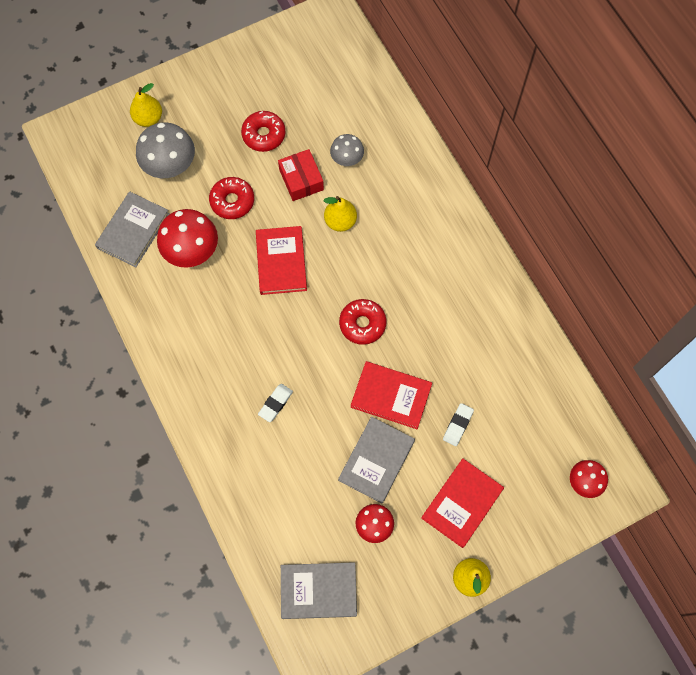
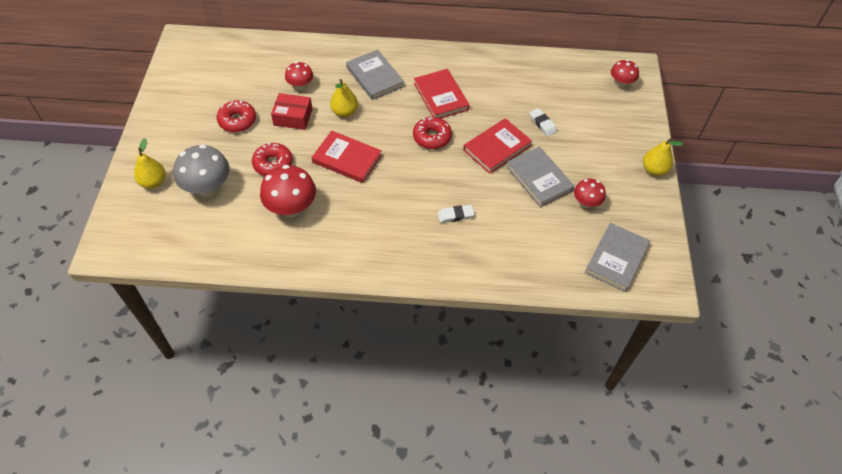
camera: 60 degrees left, 15 degrees down
grey book [95,191,170,267] -> grey book moved to [346,49,404,100]
white eraser [258,384,293,422] -> white eraser turned 75 degrees counterclockwise [438,205,475,223]
grey mushroom [330,134,364,166] -> red mushroom [285,62,313,90]
red book [421,458,504,548] -> red book moved to [414,69,470,118]

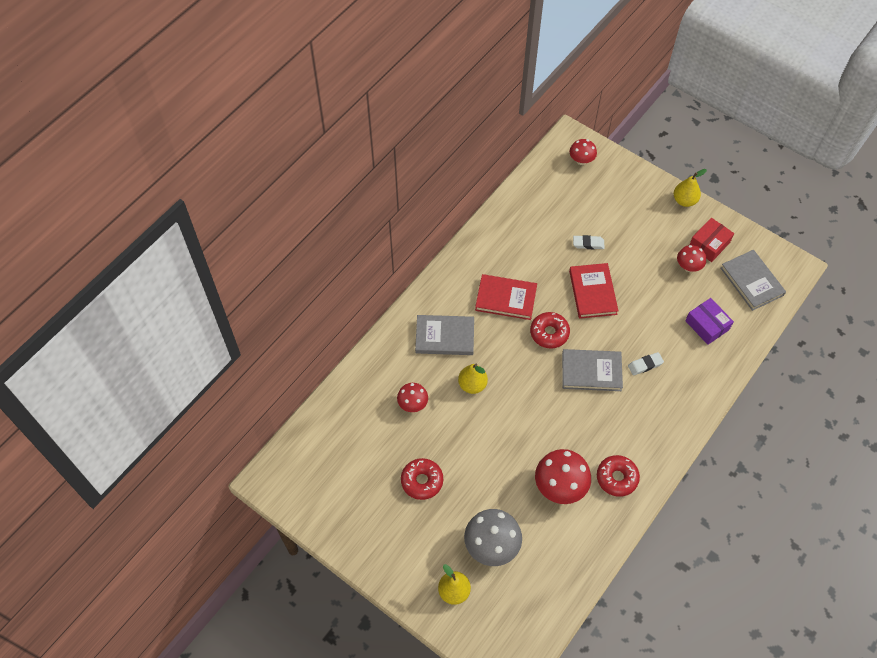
camera: 55 degrees left, 5 degrees up
red donut [252,143,293,176] -> red donut moved to [597,455,640,497]
red box [271,93,313,130] -> red box moved to [689,218,734,262]
red book [311,131,382,183] -> none
white eraser [438,205,475,223] -> white eraser turned 45 degrees clockwise [628,352,664,376]
grey book [506,146,574,207] -> grey book moved to [562,349,623,391]
none -> purple box [685,298,734,345]

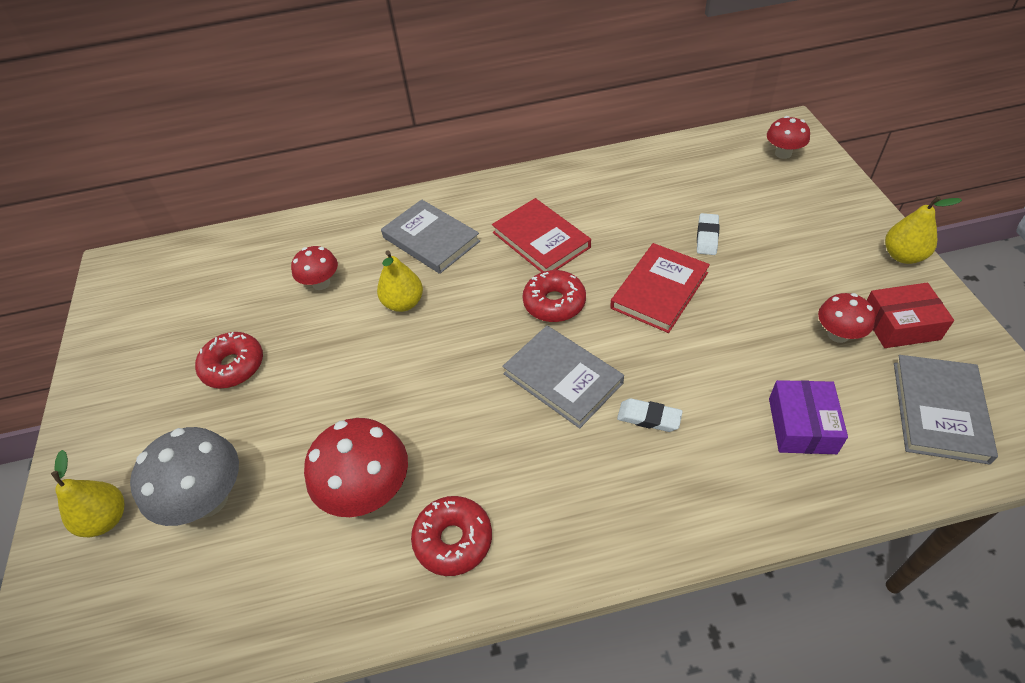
camera: 45 degrees right, 10 degrees down
white eraser [573,235,605,249] -> white eraser turned 60 degrees clockwise [697,213,720,255]

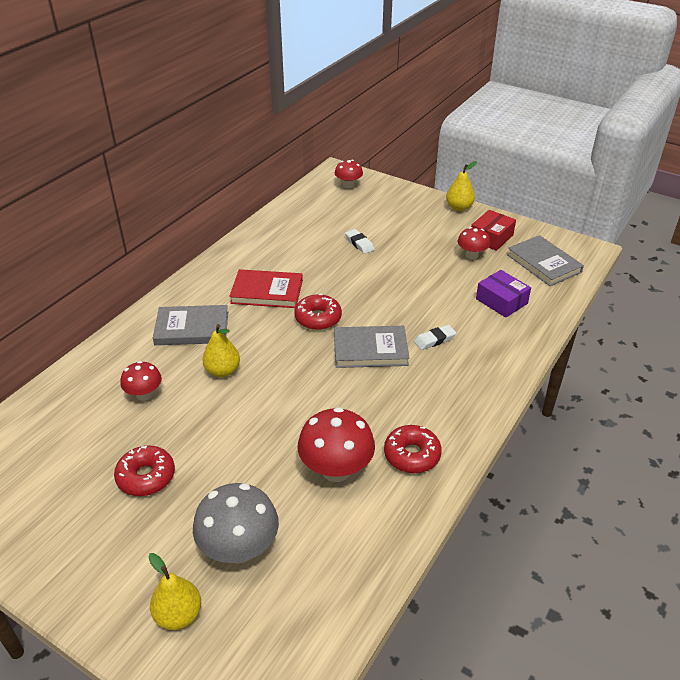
camera: 50 degrees left, 10 degrees down
red book [610,243,710,333] -> none

